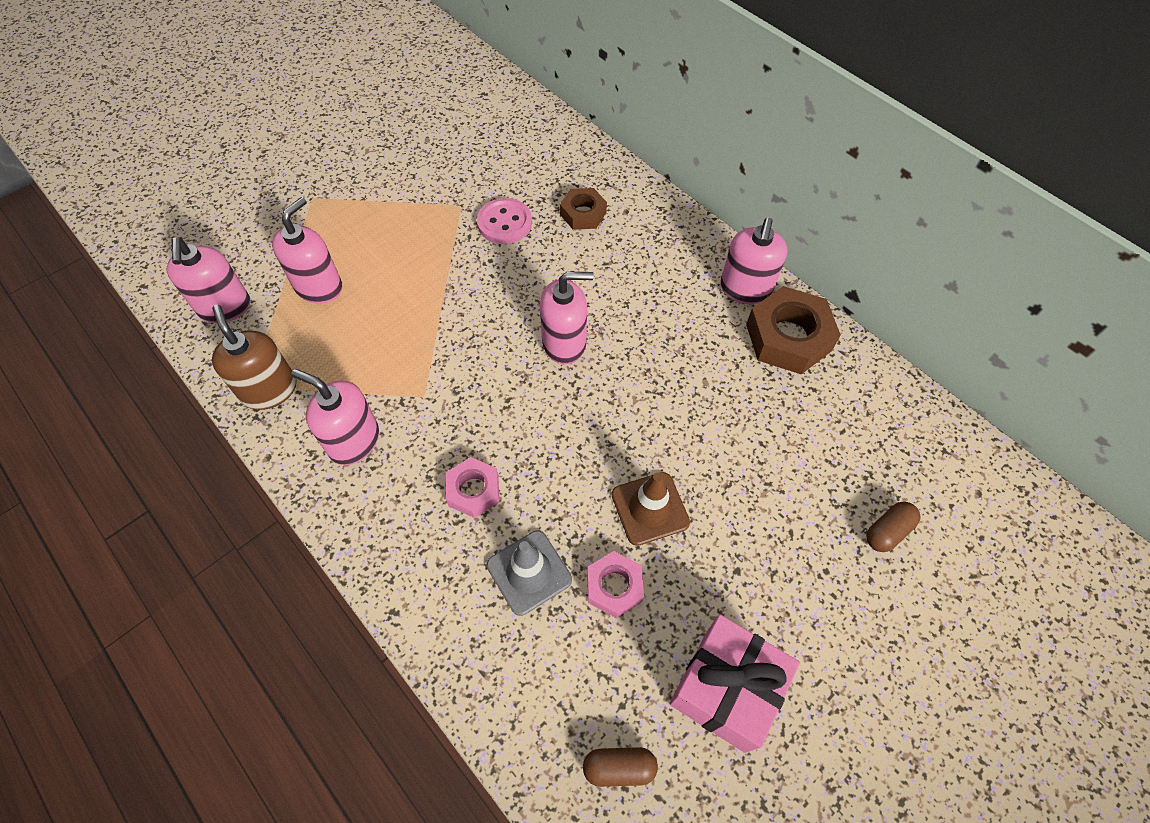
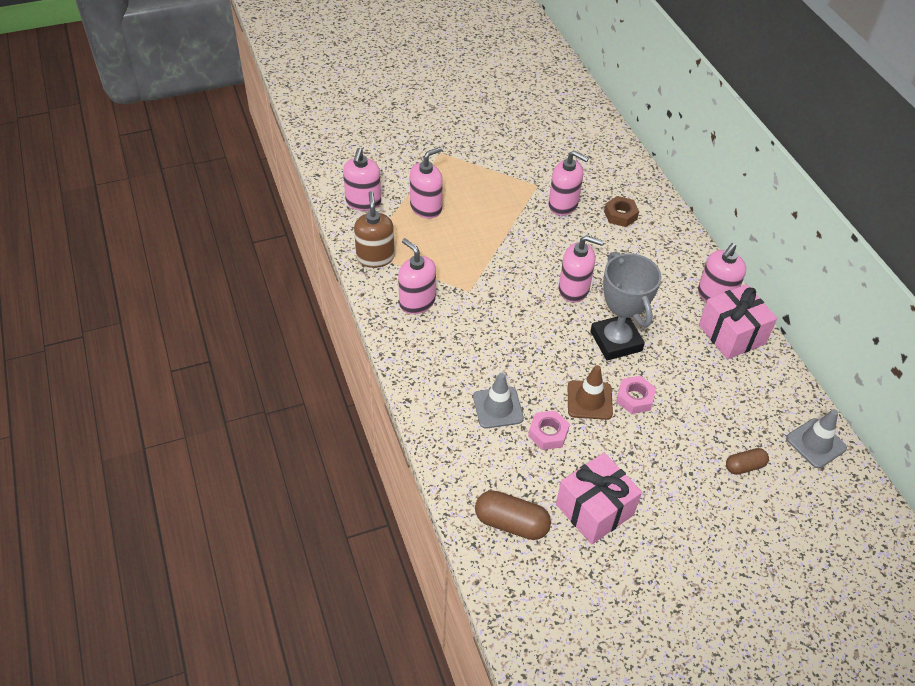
camera: 20 degrees right, 10 degrees down
pink nut [446,457,500,518] -> pink nut moved to [616,376,656,414]
pink button [477,198,532,244] -> pink soap dispenser [549,150,589,216]
brown capsule [583,747,658,787] -> brown capsule [475,490,551,540], size x1.64
brown nut [746,286,841,374] -> pink gift [699,284,777,360]
none -> grey trophy [591,251,662,361]
none -> grey traffic cone [786,409,847,468]

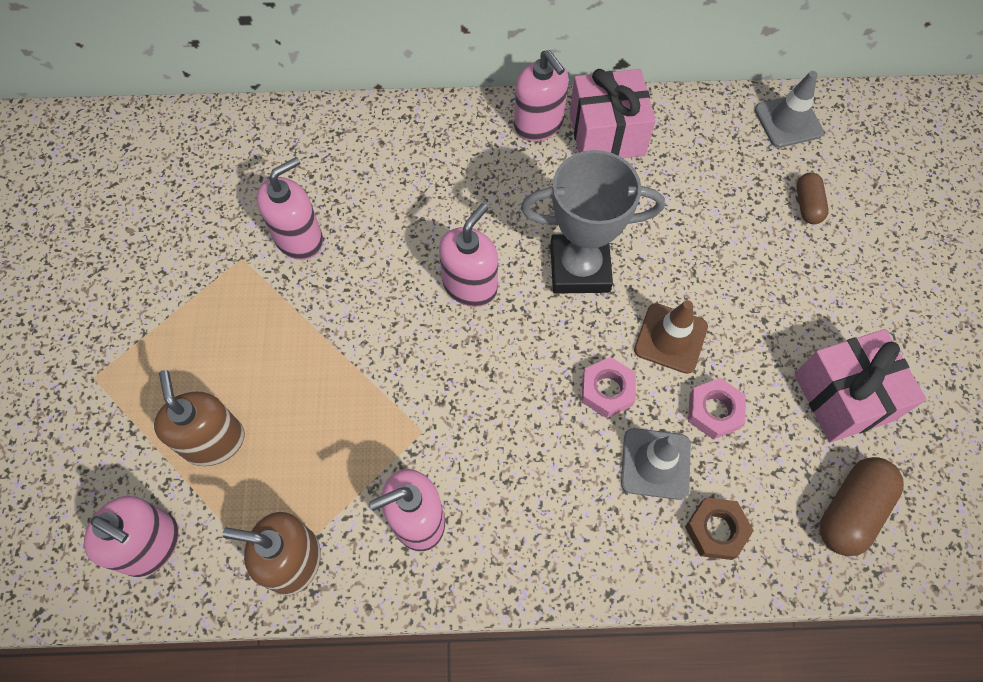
camera: 70 degrees left, 15 degrees up
pink soap dispenser [410,147,443,219] -> brown soap dispenser [154,370,245,466]
brown nut [604,196,639,227] -> brown nut moved to [685,498,754,560]
pink nut [616,376,656,414] -> pink nut moved to [582,357,636,418]

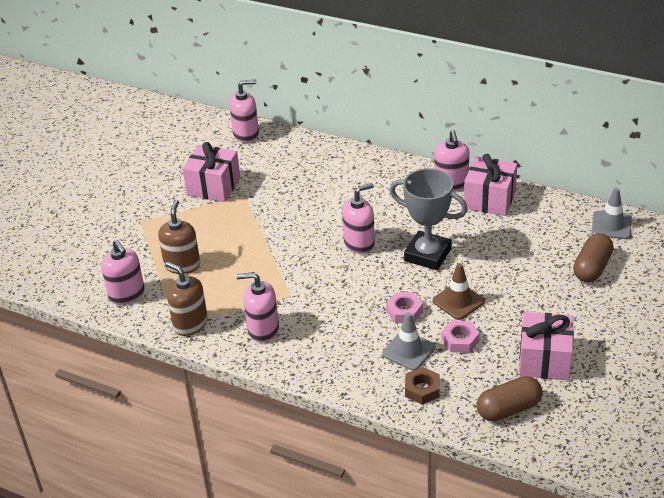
camera: 30 degrees right, 25 degrees down
pink soap dispenser [256,157,323,260] -> pink soap dispenser moved to [229,80,259,143]
brown capsule [796,172,829,224] -> brown capsule [573,233,614,282], size x1.64
none -> pink gift [182,142,240,202]

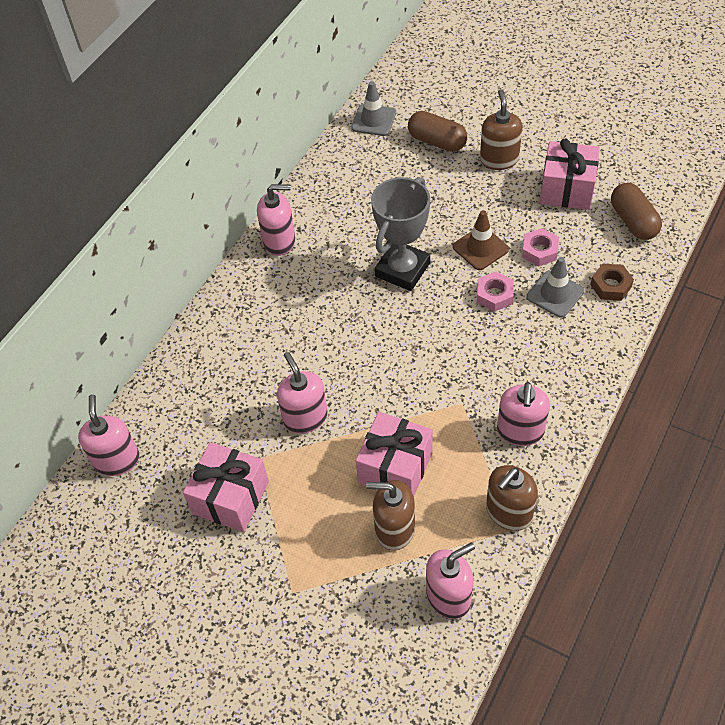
camera: 85 degrees left, 15 degrees up
pink soap dispenser [342,183,375,254] -> pink soap dispenser moved to [277,352,328,434]
pink gift [464,154,517,216] -> pink gift moved to [356,412,433,496]
none -> brown soap dispenser [480,89,522,170]

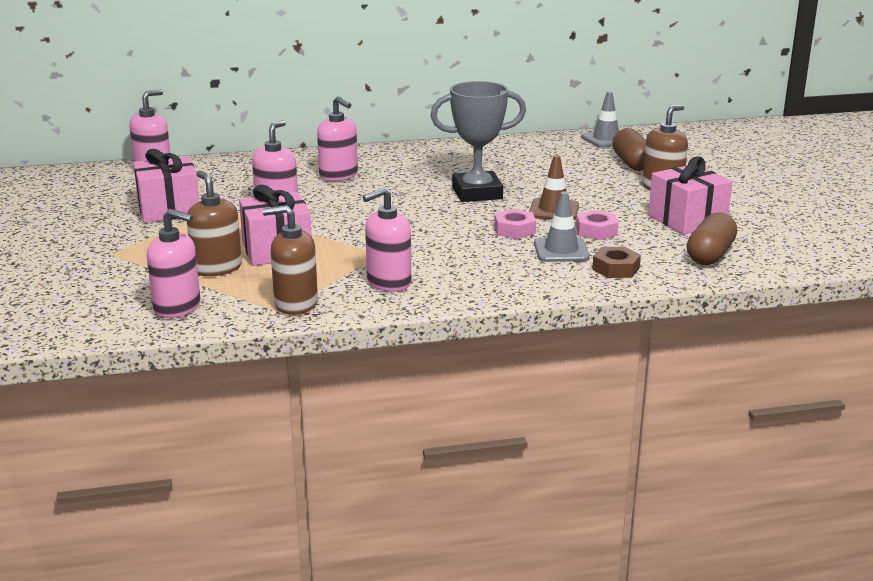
camera: 45 degrees right, 30 degrees down
pink soap dispenser [257,184,295,256] -> pink soap dispenser moved to [317,96,358,181]

